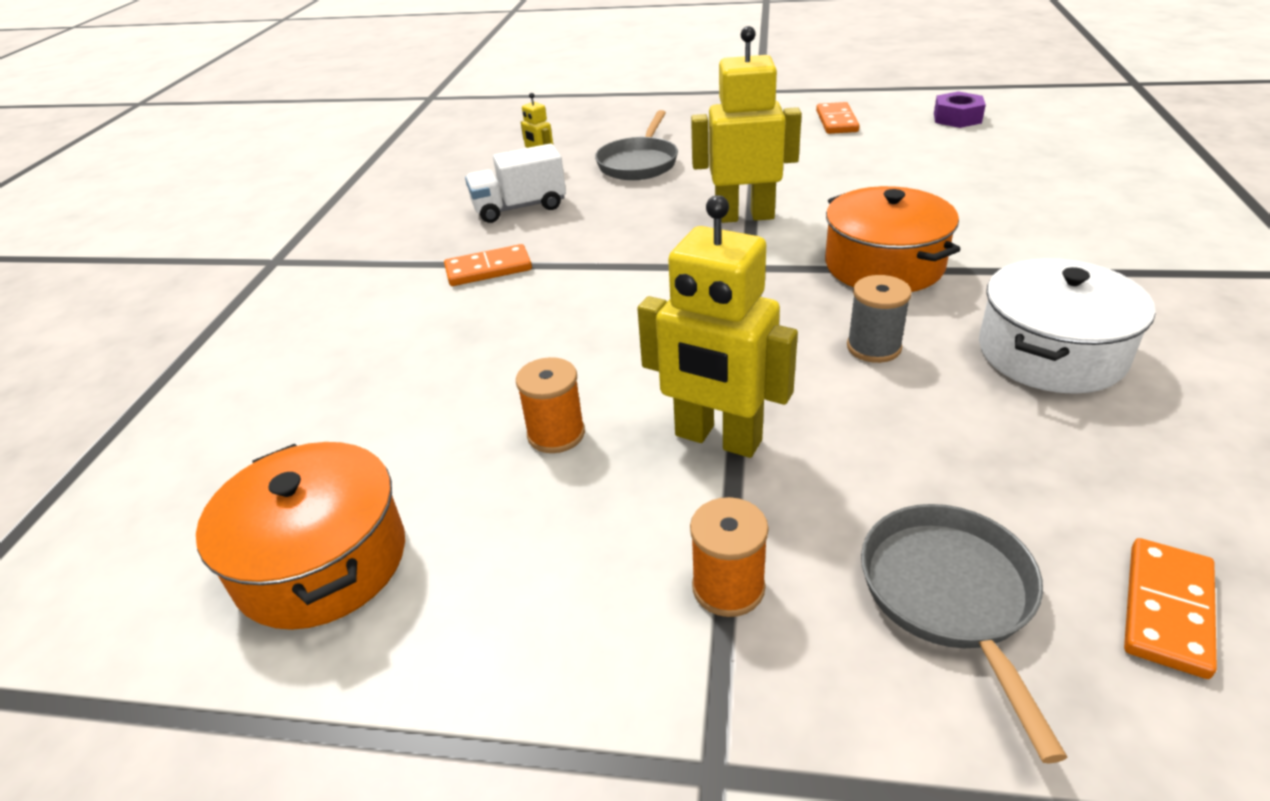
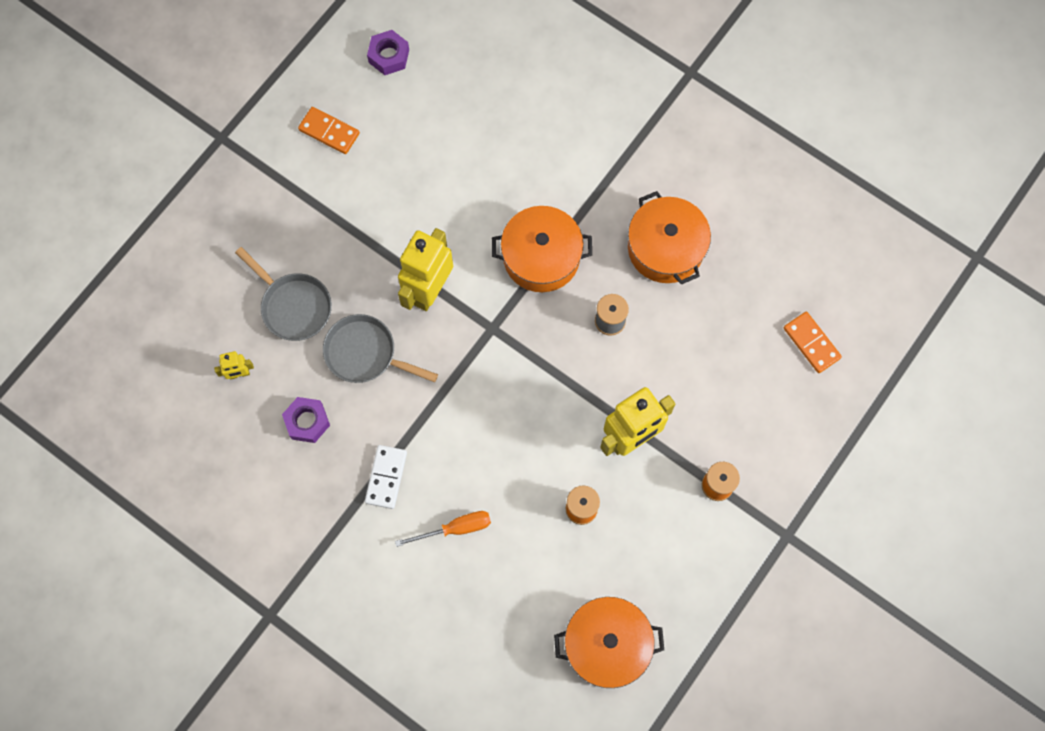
camera: 65 degrees left, 35 degrees up
orange domino [444,244,532,286] -> white domino [365,445,407,509]
white truck [465,143,566,223] -> purple nut [282,397,330,443]
grey pan [861,504,1067,763] -> grey pan moved to [323,314,438,383]
white pot [979,258,1156,394] -> orange pot [628,191,711,285]
none -> orange screwdriver [395,511,491,547]

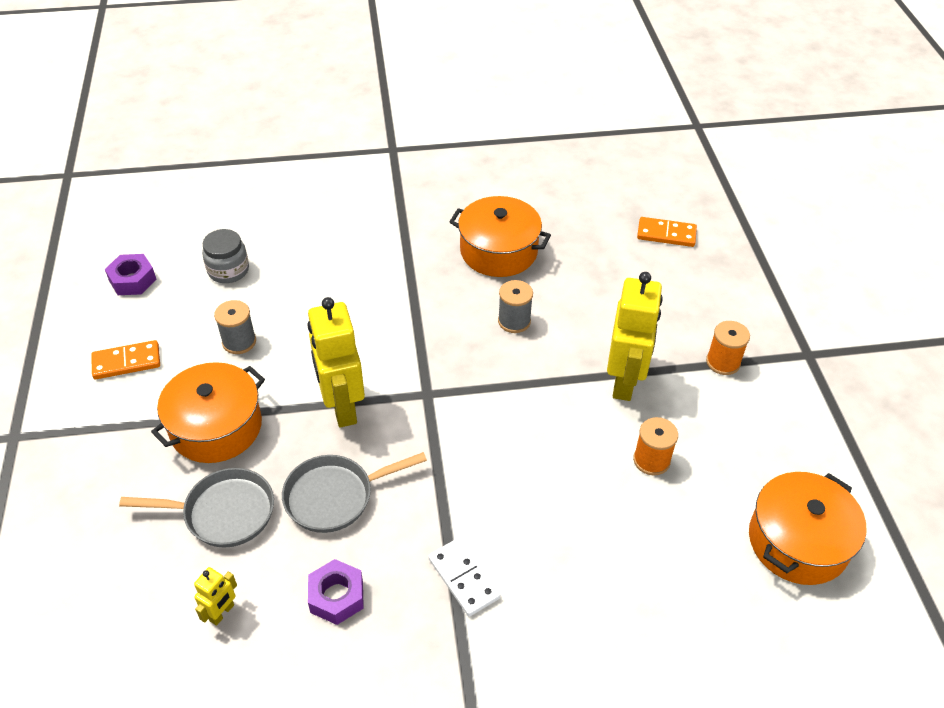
camera: 45 degrees left, 25 degrees down
orange screwdriver [395,511,491,547] -> none
orange pot [492,206,592,292] -> orange pot moved to [151,362,265,463]
none -> grey jar [202,229,249,283]
none -> grey spool [214,300,256,354]

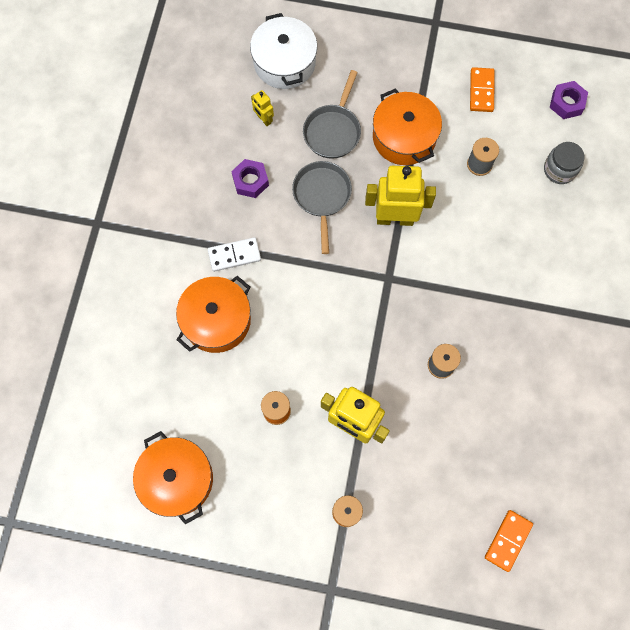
camera: 110 degrees right, 25 degrees up
orange pot [449,196,551,277] -> orange pot moved to [176,276,251,353]
none -> white pot [250,13,317,89]

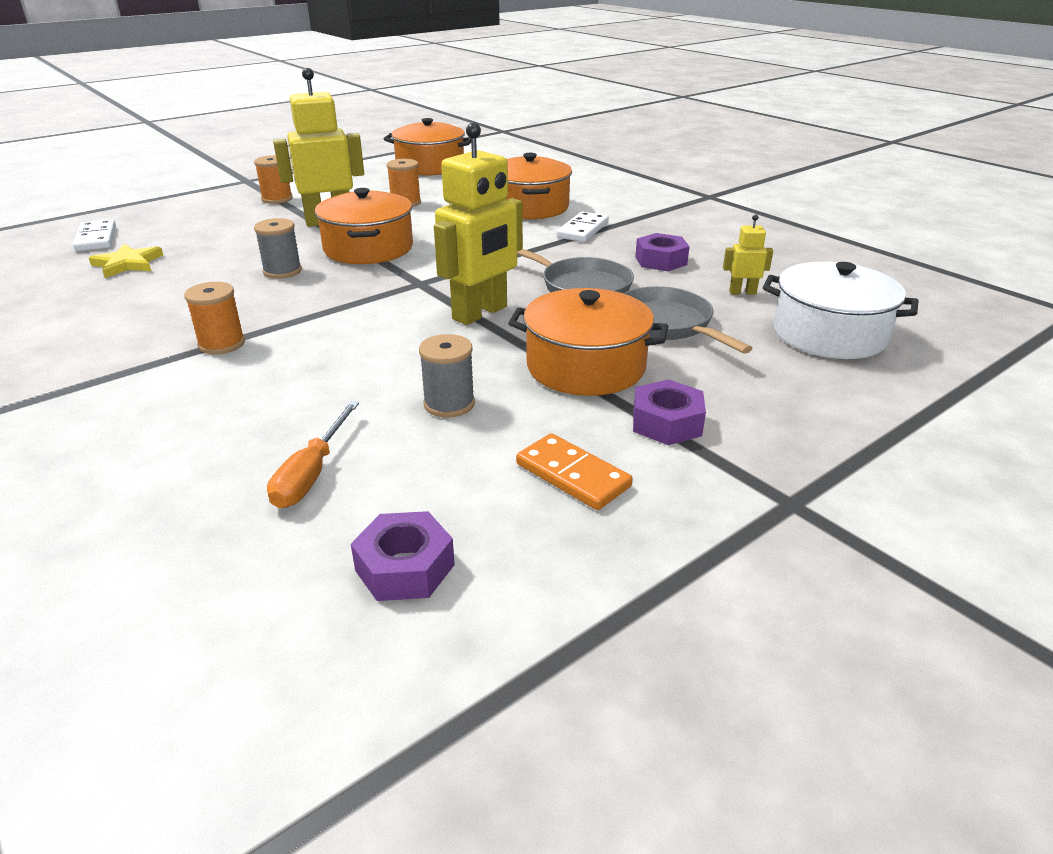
camera: 130 degrees right, 40 degrees down
orange domino [485,510,533,572] -> white domino [73,220,116,251]
grey jar [544,142,585,184] -> orange screwdriver [267,401,359,508]
none -> yellow star [89,244,163,278]
none -> orange spool [184,282,245,355]
none -> orange pot [315,188,413,264]
none -> purple nut [633,379,706,445]

